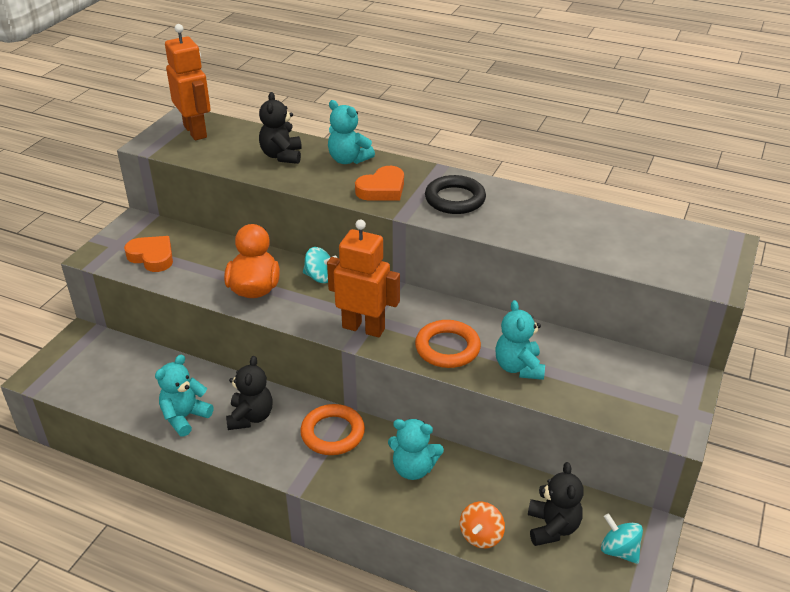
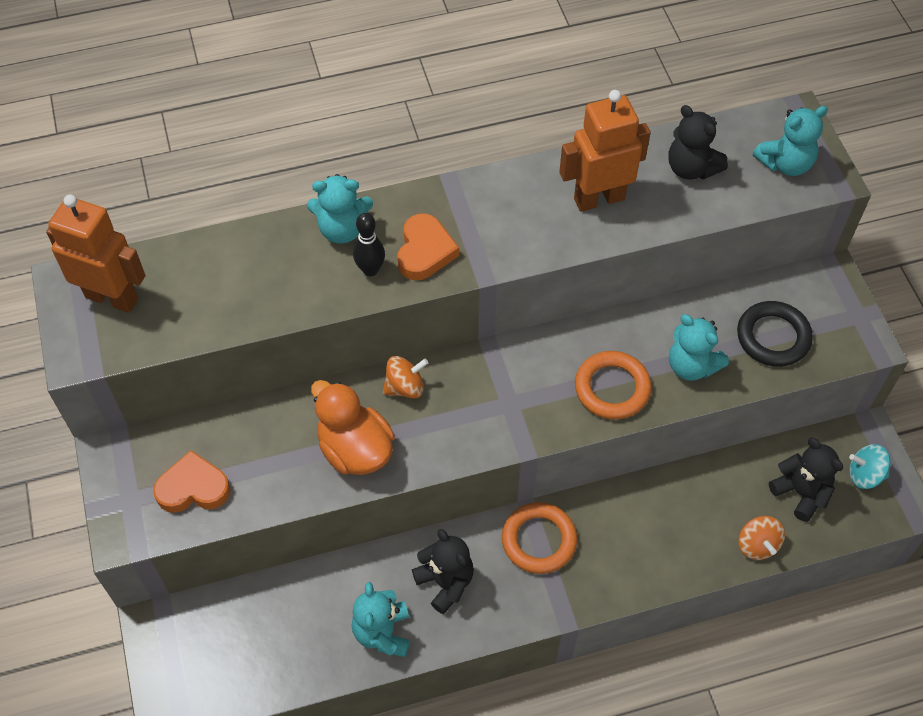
camera: 40 degrees left, 20 degrees up
black teddy bear [259,92,302,164] -> black teddy bear moved to [668,105,728,180]
turquoise spinning top [303,247,337,283] -> orange spinning top [383,356,428,398]
orange robot [327,219,400,337] -> orange robot moved to [559,90,651,212]
turquoise teddy bear [388,419,444,480] -> turquoise teddy bear moved to [753,106,828,176]
black ring [425,175,486,214] -> black ring moved to [737,301,813,367]
none -> black bowling pin [353,213,385,276]

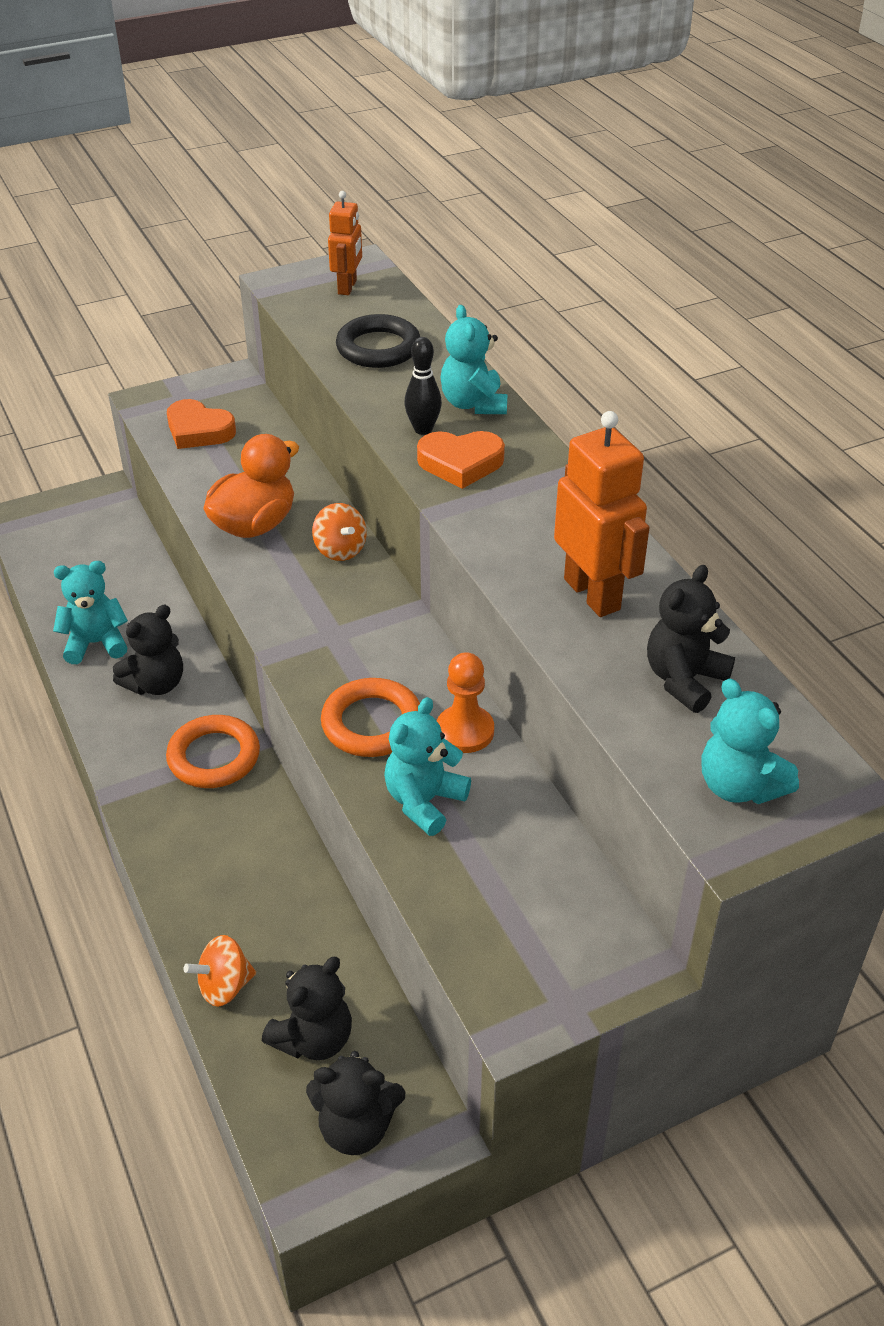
camera: 80 degrees right, 15 degrees down
orange robot [46,194,145,313] -> orange robot [328,191,362,295], size x0.62
orange heart [153,450,231,513] -> orange heart turned 135 degrees clockwise [167,399,236,449]
black ring [737,301,813,367] -> black ring moved to [336,314,420,368]
turquoise spinning top [849,444,891,489] -> black teddy bear [306,1051,405,1155]
none -> orange pawn [437,652,494,753]

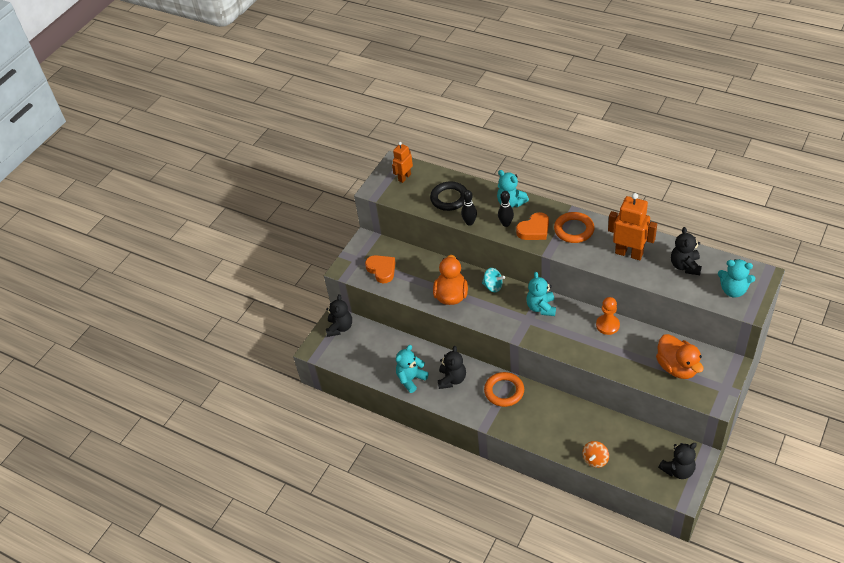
camera: 30 degrees left, 5 degrees up
orange heart [167,399,236,449] -> orange heart turned 120 degrees counterclockwise [365,255,395,283]
black teddy bear [262,957,352,1060] -> black teddy bear moved to [326,294,352,337]
orange spinning top [312,503,367,561] -> turquoise spinning top [482,268,505,292]
orange ring [321,678,420,757] -> orange ring moved to [554,212,595,243]
orange robot [328,191,362,295] -> orange robot turned 120 degrees counterclockwise [392,142,413,183]
turquoise teddy bear [384,697,471,836] -> turquoise teddy bear moved to [526,272,556,316]
none -> black bowling pin [461,190,477,226]
none -> orange duck [656,334,704,379]

